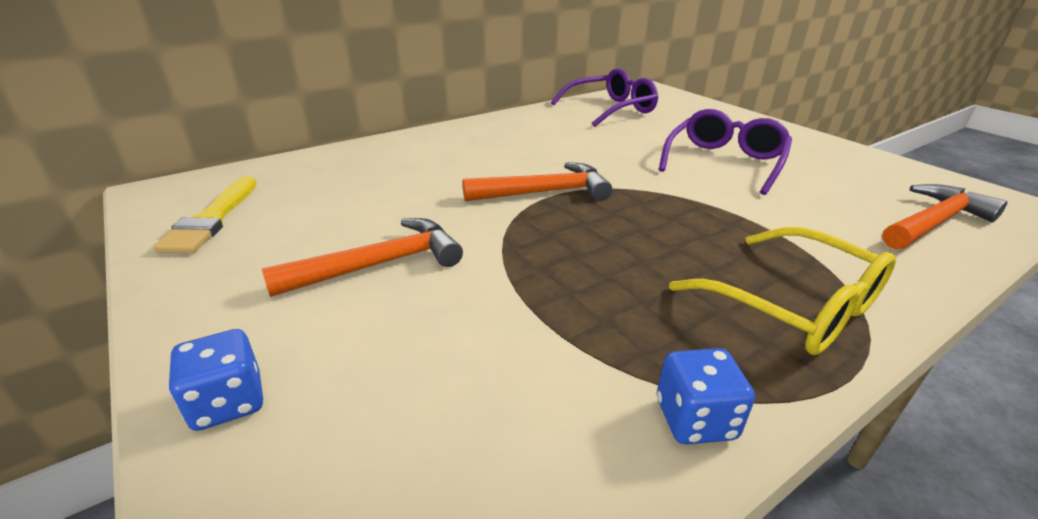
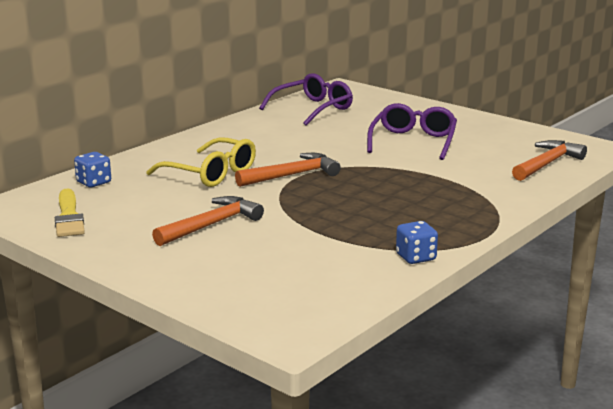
camera: 15 degrees left, 10 degrees down
blue dice [168,329,263,431] -> blue dice moved to [74,152,111,187]
yellow glasses [669,227,896,355] -> yellow glasses moved to [146,137,256,187]

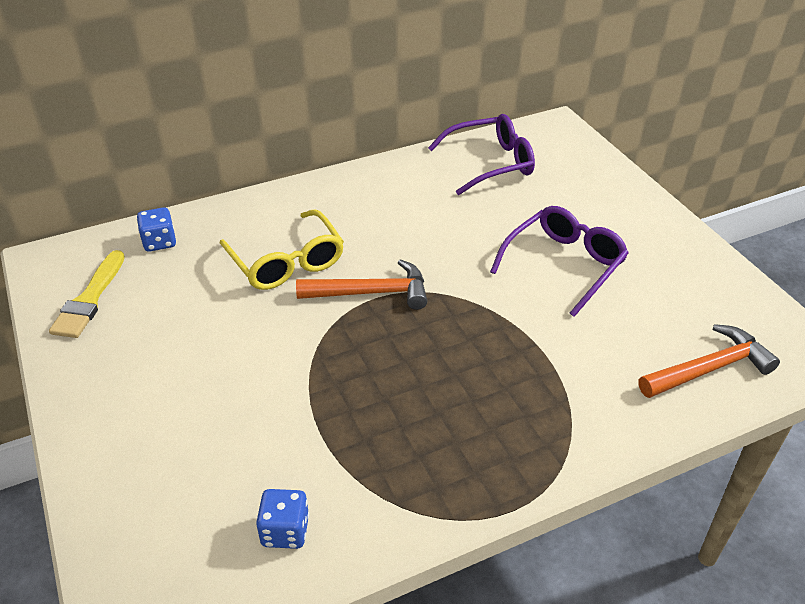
camera: 25 degrees right, 20 degrees up
orange hammer [152,196,264,246] -> none
blue dice [396,221,438,264] -> blue dice moved to [256,489,309,549]

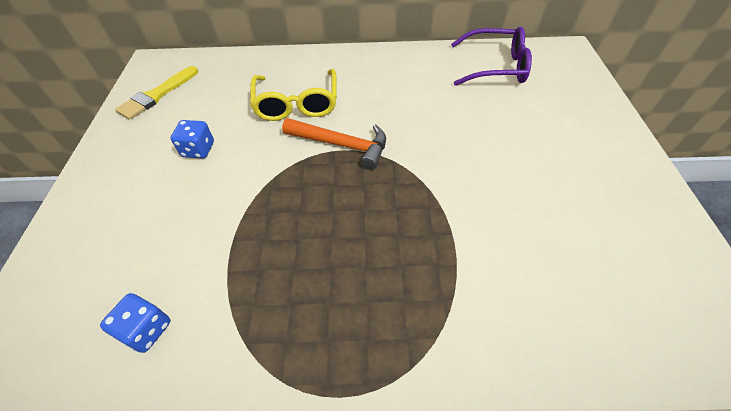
camera: 25 degrees right, 10 degrees up
blue dice [137,207,176,252] -> blue dice moved to [171,120,214,158]
purple glasses [490,206,629,317] -> none
orange hammer [639,324,780,398] -> none

